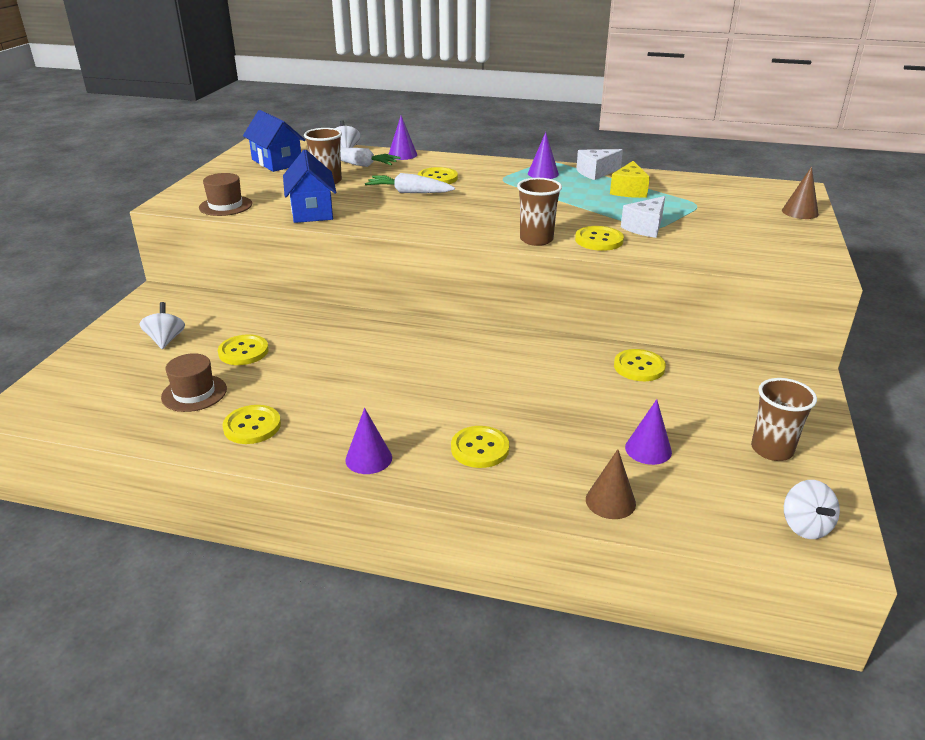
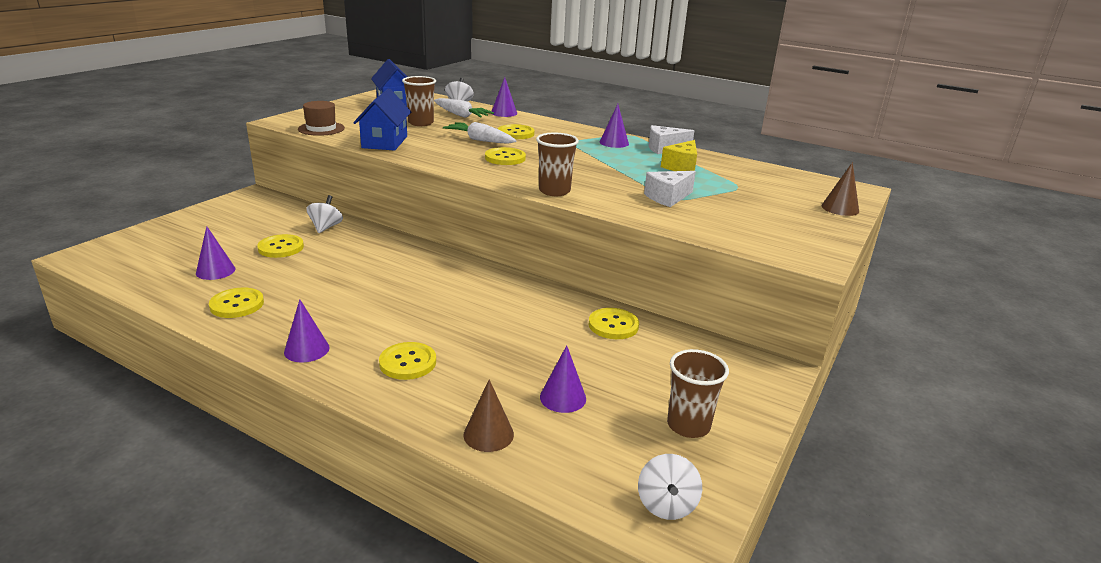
camera: 15 degrees right, 5 degrees down
white spinning top [139,302,185,349] -> white spinning top moved to [306,195,343,233]
brown hat [161,353,227,412] -> purple cone [196,226,235,280]
yellow button [575,226,624,251] -> yellow button moved to [485,147,526,165]

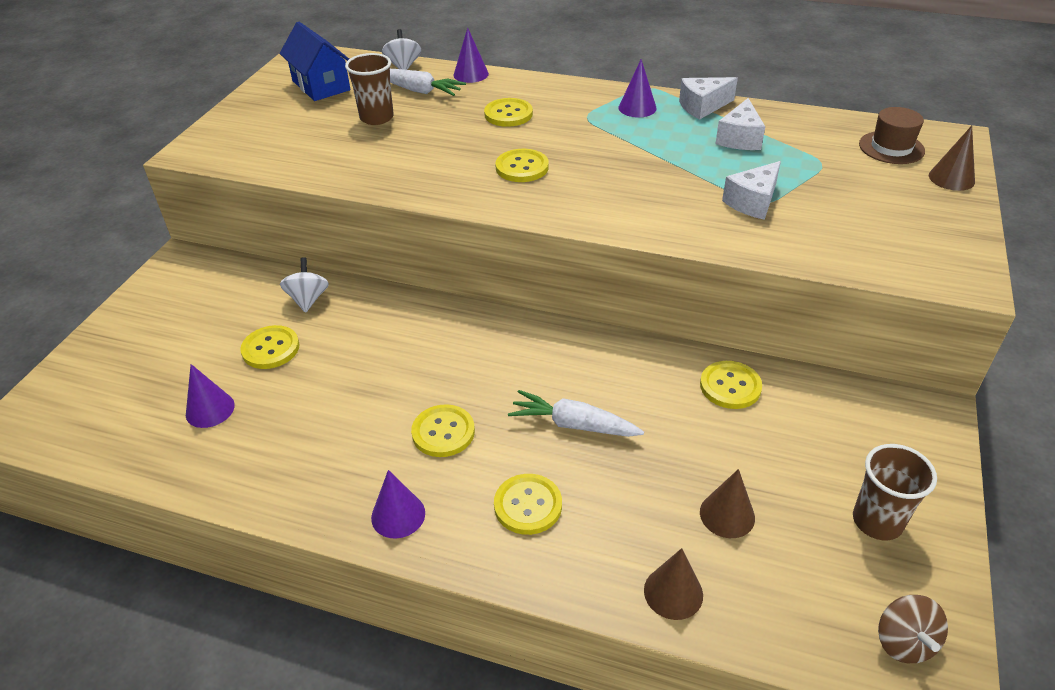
camera: 10 degrees left, 15 degrees up
yellow button [209,288,264,318] -> yellow button moved to [411,404,475,457]
brown hat [298,101,345,136] -> brown hat moved to [859,107,925,164]
blue house [353,88,411,150] -> none
white carrot [443,122,517,144] -> white carrot moved to [508,390,644,437]
brown cup [536,133,579,196] -> none
purple cone [540,345,586,413] -> brown cone [700,469,755,538]
white spinning top [638,454,702,520] -> brown spinning top [878,595,948,663]
yellow cheese [661,140,697,171] -> white cheese [715,98,765,150]

